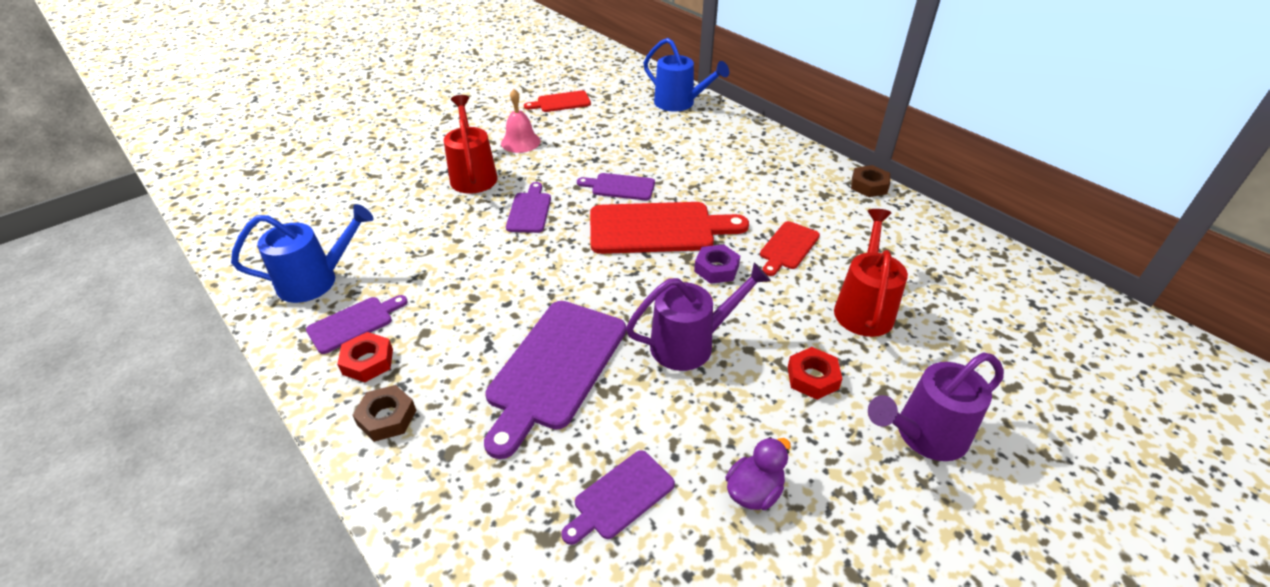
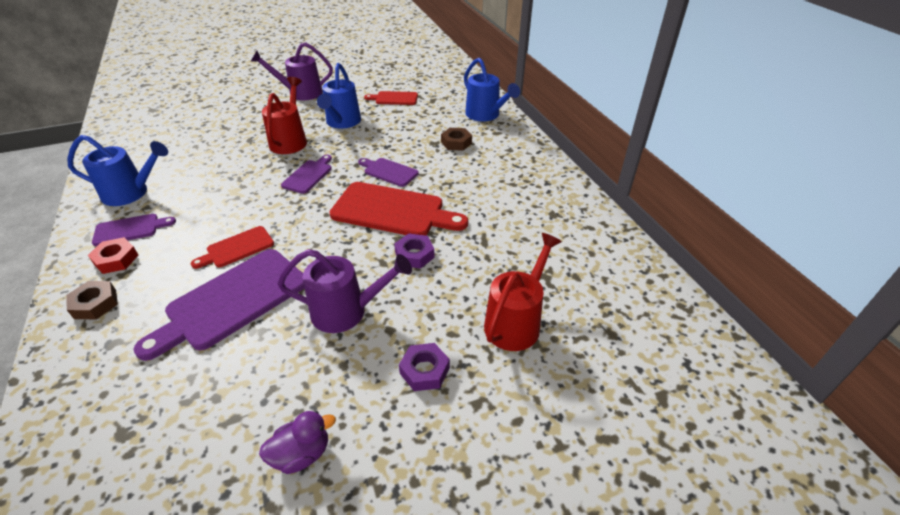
camera: 20 degrees right, 0 degrees up
pink bell [501,89,541,153] -> blue watering can [317,63,361,129]
purple cutting board [561,450,675,545] -> none
red cutting board [760,221,820,276] -> red cutting board moved to [191,226,274,269]
red nut [788,347,842,400] -> purple nut [399,343,450,391]
brown nut [851,165,890,197] -> brown nut moved to [441,128,472,151]
purple watering can [868,353,1004,461] -> purple watering can moved to [251,42,333,100]

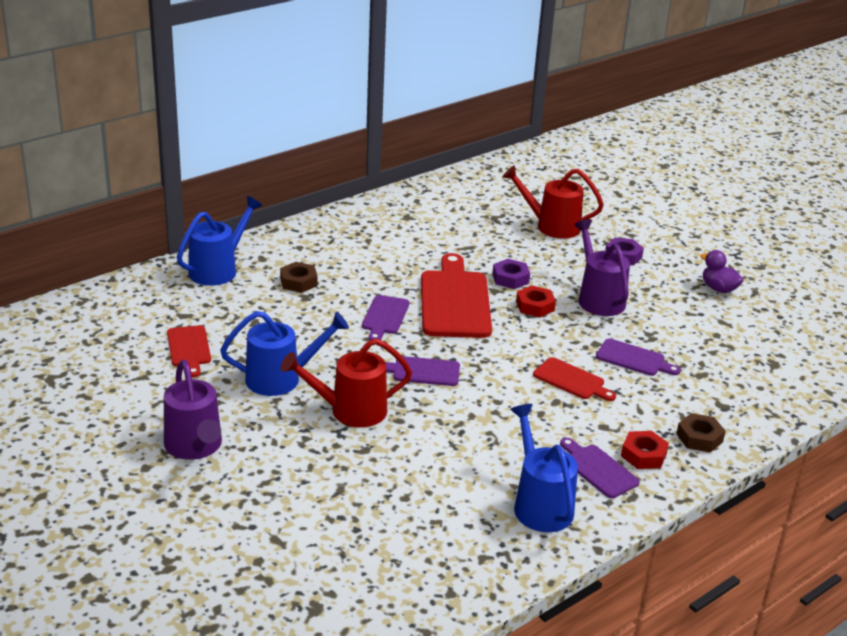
camera: 110 degrees left, 10 degrees down
purple cutting board [133,249,304,361] -> purple cutting board [596,339,681,376], size x0.53
none -> red nut [516,285,556,317]

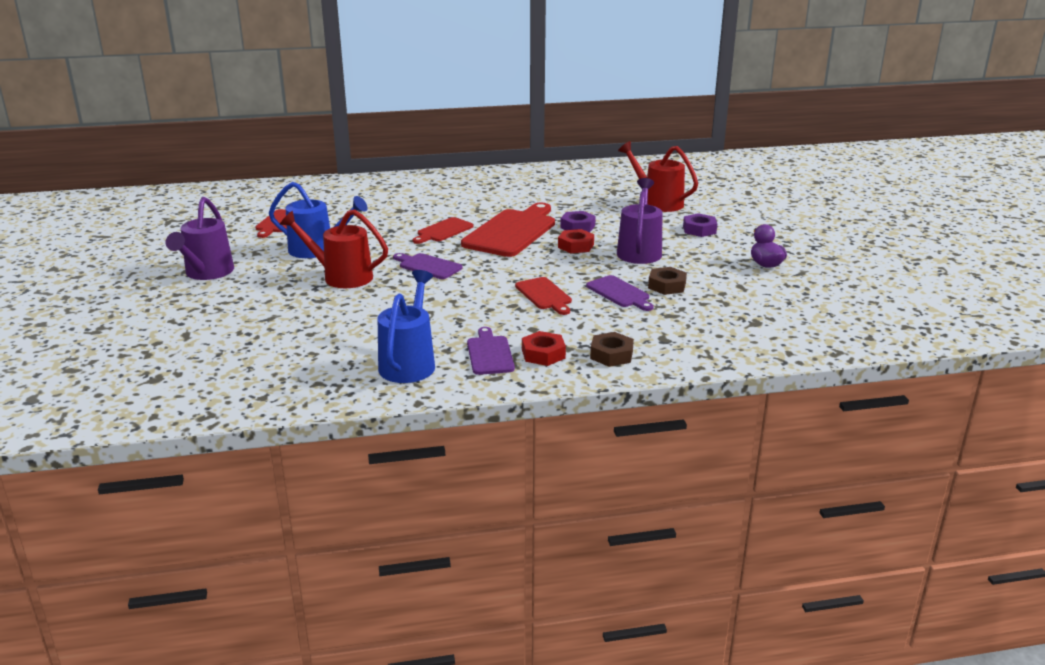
camera: 30 degrees right, 5 degrees down
blue watering can [177,196,263,286] -> none
brown nut [280,262,318,293] -> brown nut moved to [648,267,687,295]
purple cutting board [362,295,409,341] -> red cutting board [413,217,474,244]

